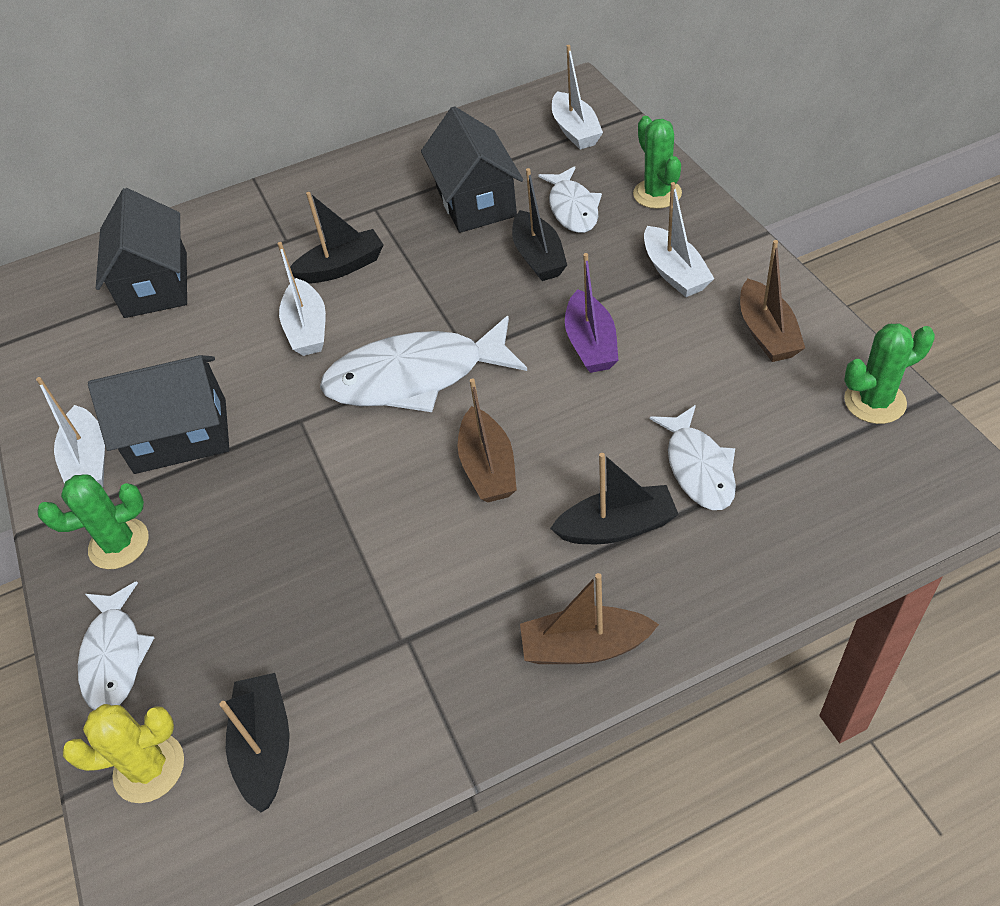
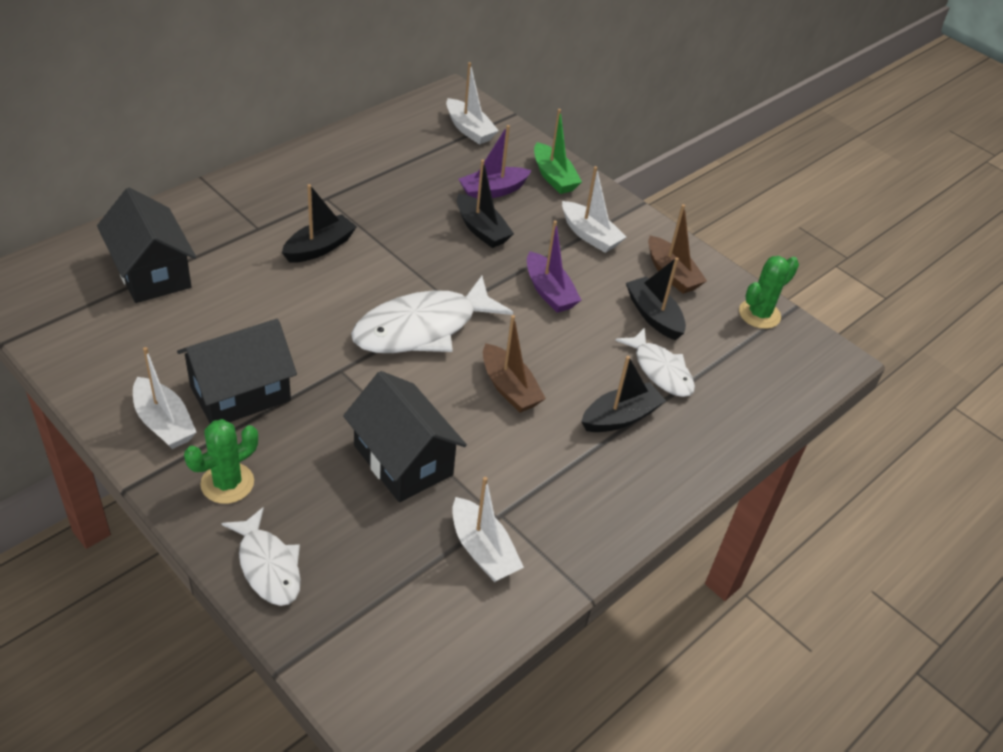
camera: 30 degrees left, 5 degrees down
yellow cactus [63,704,184,803] -> none
black boat [220,673,290,812] -> black boat moved to [626,257,686,340]
white boat [277,242,326,356] -> white boat moved to [452,477,524,582]
black house [421,106,523,233] -> black house moved to [343,371,467,502]
brown boat [520,573,659,664] -> none
white fish [538,166,602,233] -> purple boat [458,125,532,199]
green cactus [633,116,682,209] -> green boat [534,109,582,194]

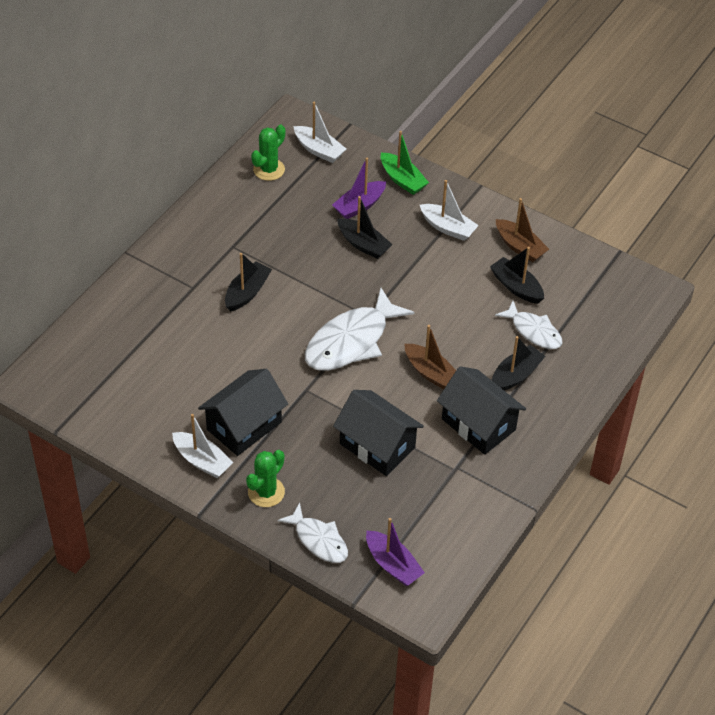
camera: 10 degrees left, 5 degrees up
black house [97,188,196,303] -> black house moved to [437,366,526,455]
white boat [452,477,524,582] -> none
purple boat [527,220,581,313] -> purple boat moved to [366,518,425,586]
green cactus [739,256,799,329] -> green cactus moved to [251,125,285,181]

